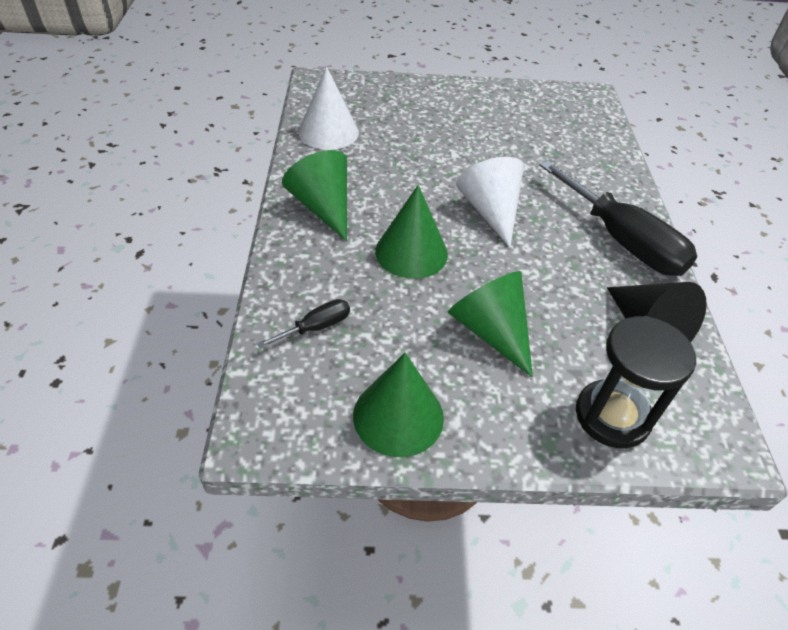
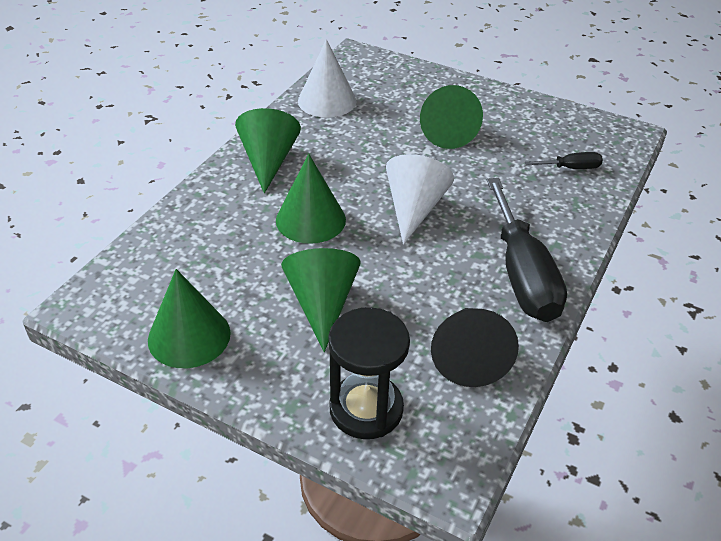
camera: 30 degrees right, 5 degrees down
black screwdriver [257,299,350,349] -> black screwdriver moved to [525,152,603,169]
none -> green cone [420,85,483,149]

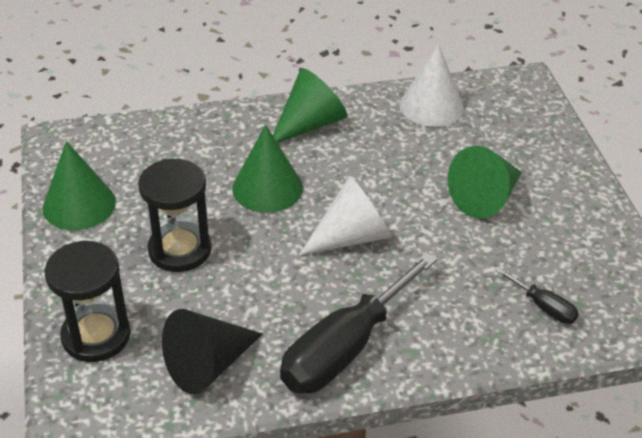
camera: 50 degrees right, 0 degrees up
green cone [281,248,361,352] -> black hourglass [138,159,212,272]

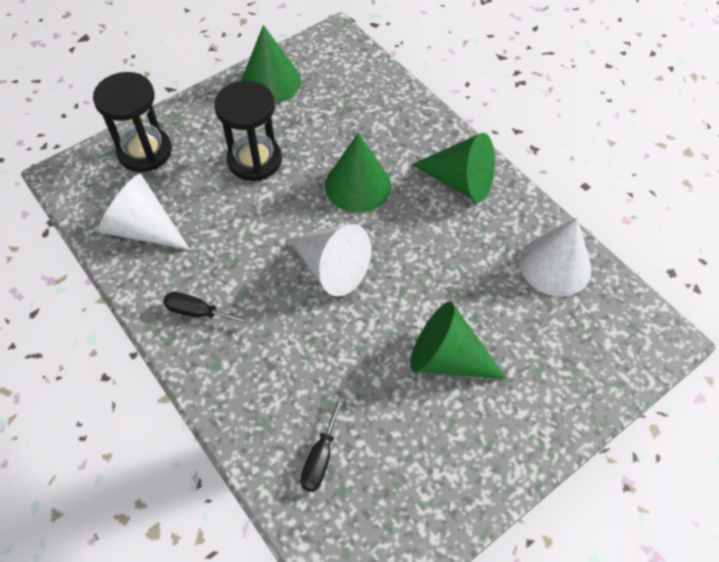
camera: 65 degrees right, 15 degrees up
black cone [162,309,263,394] -> white cone [98,174,190,250]
black screwdriver [280,253,437,394] -> black screwdriver [163,292,250,324], size x0.45

